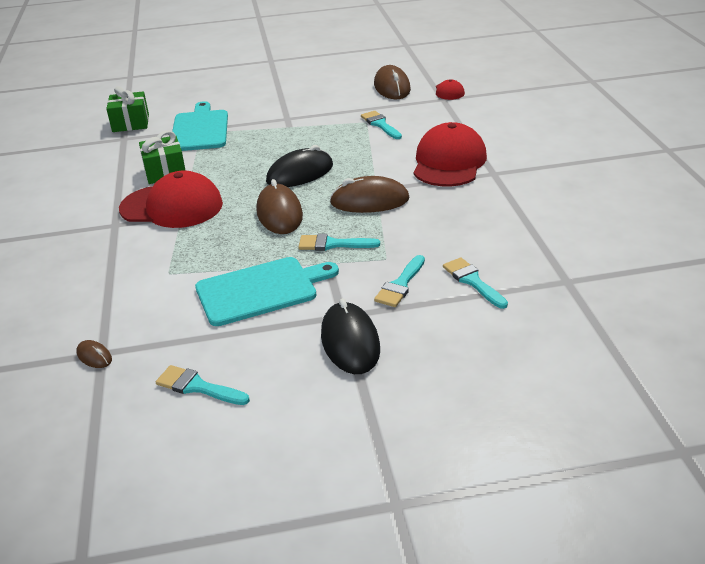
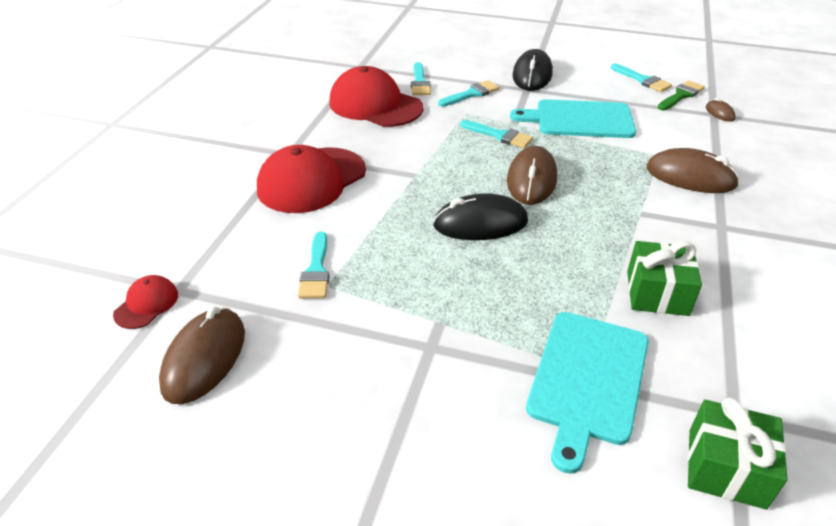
camera: 155 degrees left, 5 degrees up
red cap [119,170,223,228] -> red cap moved to [329,66,423,127]
brown mouse [330,176,409,213] -> brown mouse moved to [646,148,740,193]
none -> green brush [658,80,705,110]

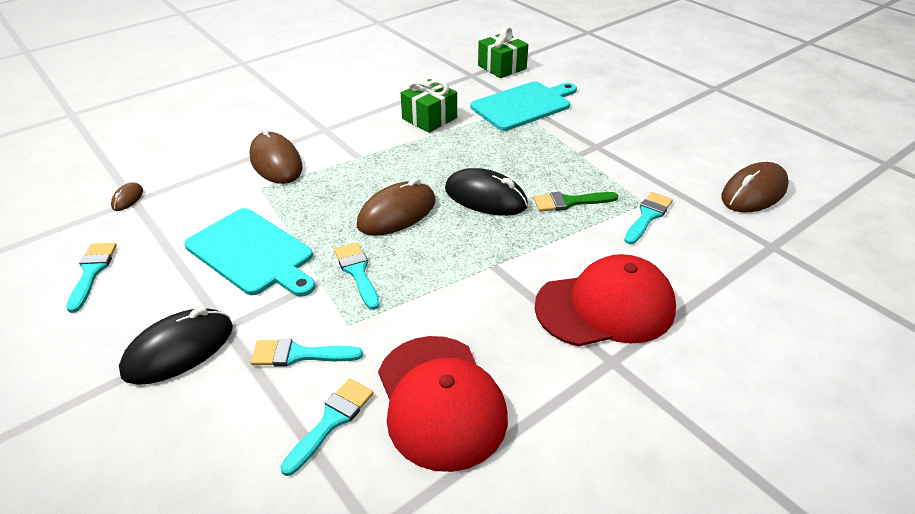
camera: 145 degrees left, 0 degrees up
red cap [113,275,178,329] -> none
green brush [658,80,705,110] -> green brush moved to [533,192,618,212]

